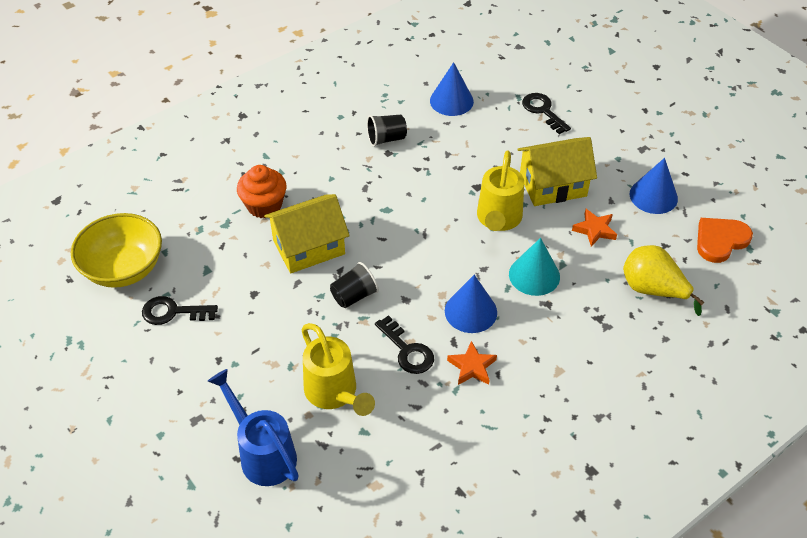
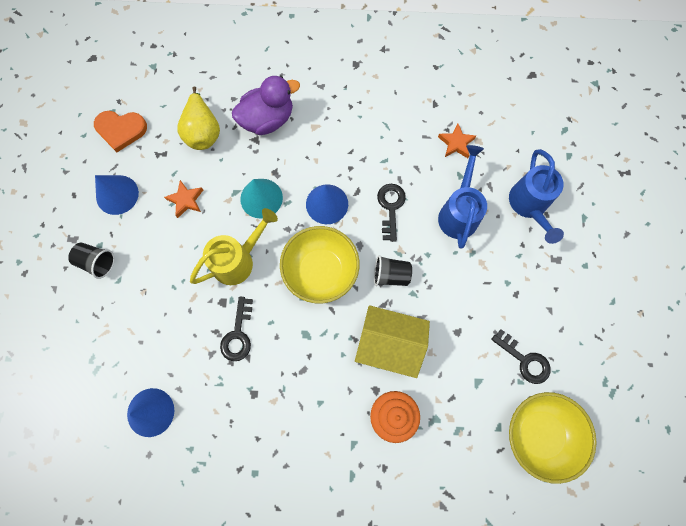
camera: 140 degrees left, 25 degrees up
yellow watering can [302,323,375,416] -> blue watering can [438,145,487,249]
black cup [367,115,407,147] -> black cup moved to [68,243,115,279]
orange star [447,341,497,385] -> orange star moved to [438,123,476,158]
yellow house [517,137,597,206] -> none
black key [522,93,571,134] -> black key moved to [220,297,253,361]
none -> purple duck [232,76,300,135]
none -> yellow bowl [280,226,360,303]

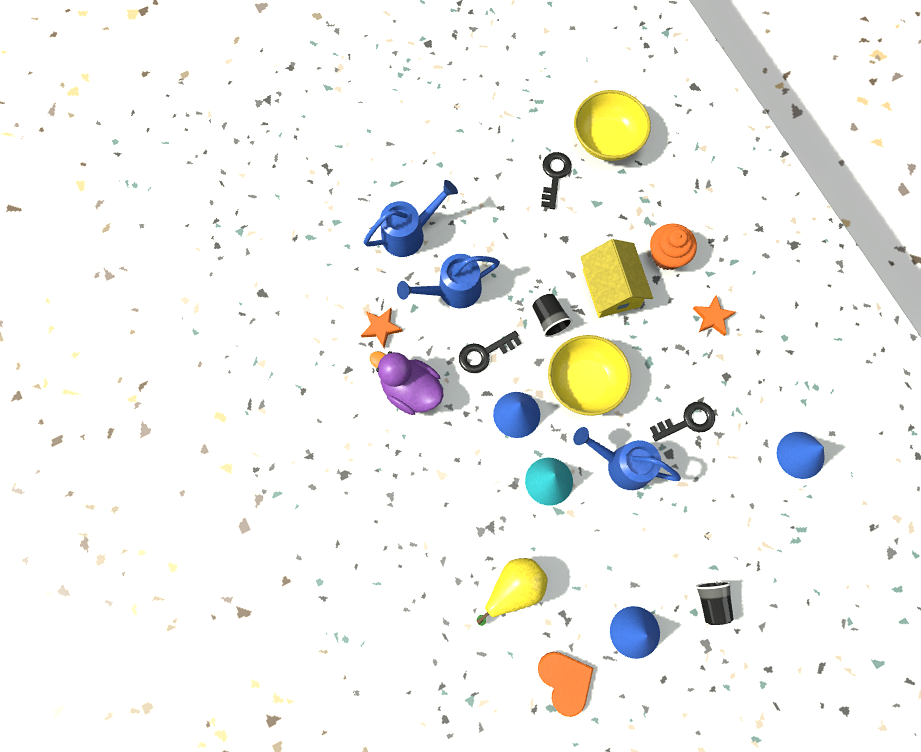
camera: 120 degrees left, 0 degrees up
orange star [164,180,203,218] -> orange star moved to [693,295,735,336]
yellow watering can [190,208,278,285] -> blue watering can [573,427,681,490]
purple duck [232,76,300,135] -> purple duck moved to [369,351,444,415]

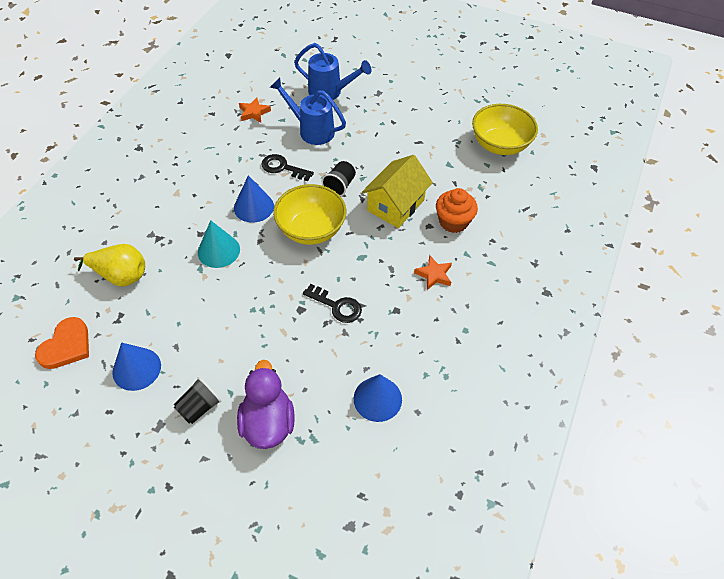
camera: 50 degrees right, 20 degrees down
purple duck [369,351,444,415] -> purple duck moved to [237,360,295,449]
black key [541,152,572,209] -> none
blue watering can [573,427,681,490] -> none

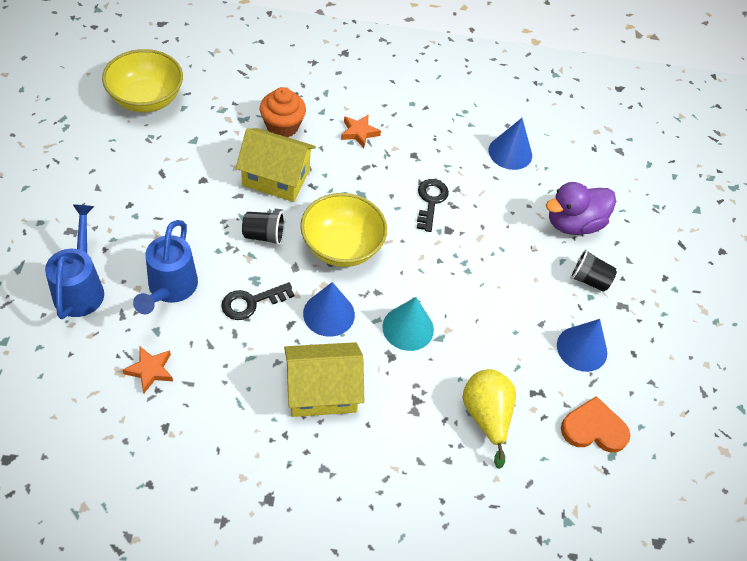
camera: 115 degrees left, 0 degrees up
black key [261,154,314,181] -> black key turned 60 degrees clockwise [221,282,294,320]
none -> yellow house [284,342,364,417]

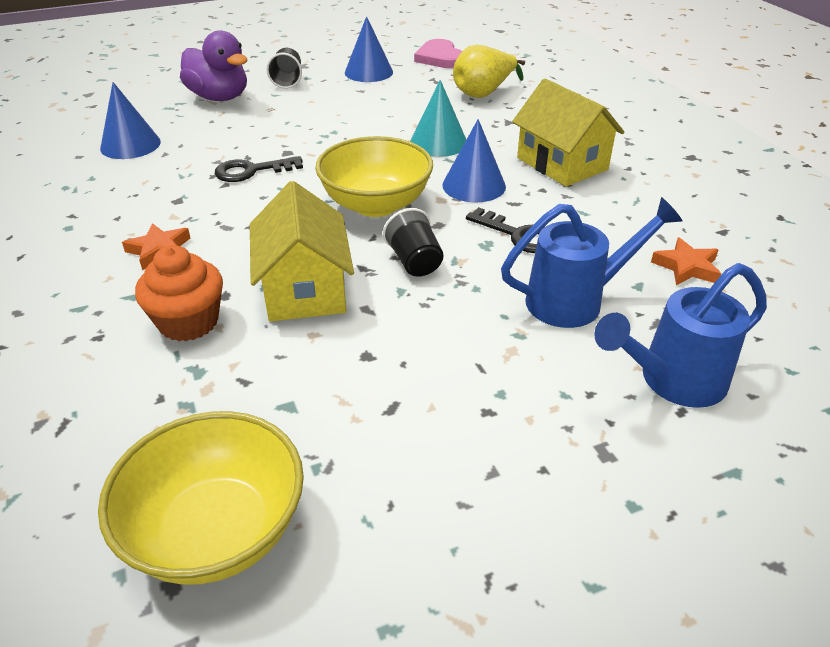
camera: 110 degrees left, 15 degrees down
orange heart [561,396,630,453] -> pink heart [414,39,462,68]

